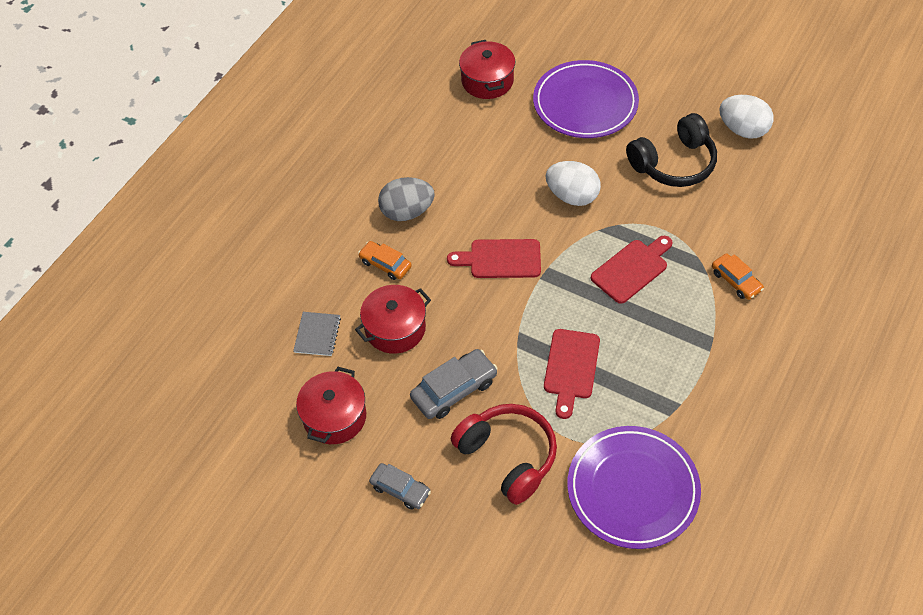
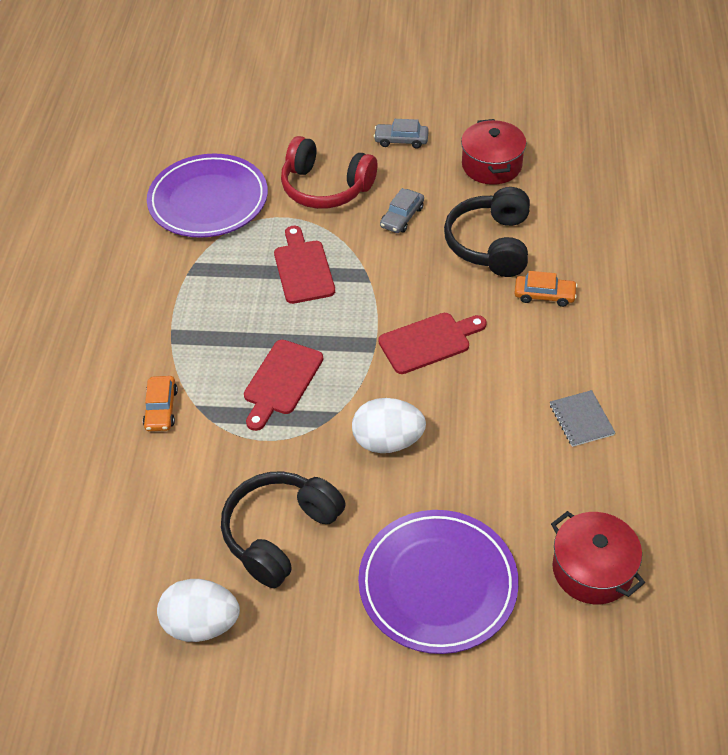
camera: 155 degrees right, 5 degrees down
grey notebook [293,312,341,356] -> grey notebook moved to [550,390,616,447]
red pot [355,285,431,354] -> black headphones [444,187,530,277]
grey egg [378,177,435,221] -> none
grey car [410,349,498,419] -> grey car [380,188,424,233], size x0.66
orange car [712,254,764,300] -> orange car turned 120 degrees counterclockwise [143,376,178,431]

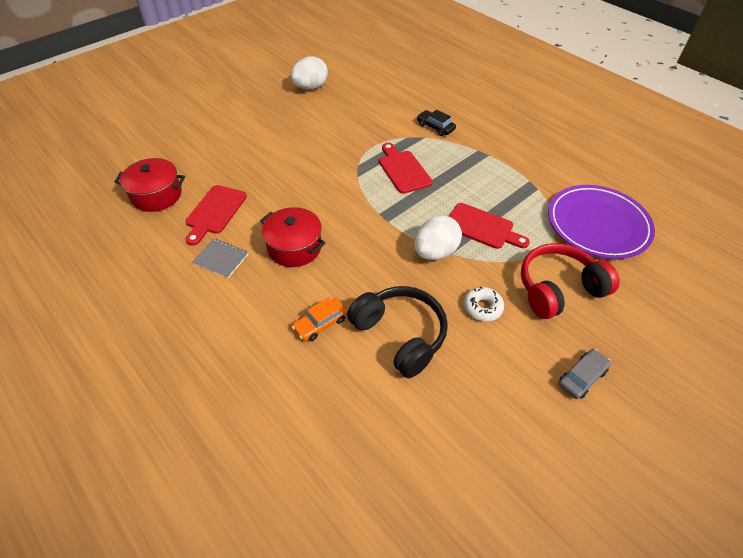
camera: 130 degrees right, 0 degrees up
orange car [143,376,178,431] -> black car [417,110,456,136]
black headphones [221,471,346,588] -> none
white egg [352,398,426,453] -> white egg moved to [414,215,462,260]
purple plate [358,510,519,654] -> none
red cutting board [378,313,487,374] -> red cutting board moved to [186,185,247,246]
grey car [380,188,424,233] -> white donut [464,286,504,322]
red pot [461,119,526,185] -> red pot moved to [260,207,325,267]

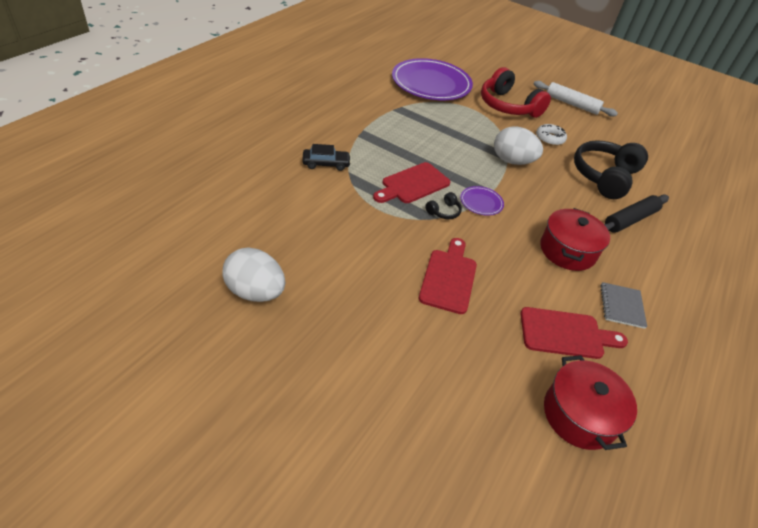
camera: 110 degrees left, 5 degrees down
orange car [292,298,348,341] -> black rolling pin [604,195,669,233]
black car [417,110,456,136] -> black car turned 120 degrees counterclockwise [302,144,351,171]
red cutting board [449,203,530,249] -> red cutting board moved to [419,238,477,314]
grey car [559,349,611,399] -> white rolling pin [534,81,618,117]
none -> black headphones [425,192,462,219]
none -> purple plate [460,186,504,216]

